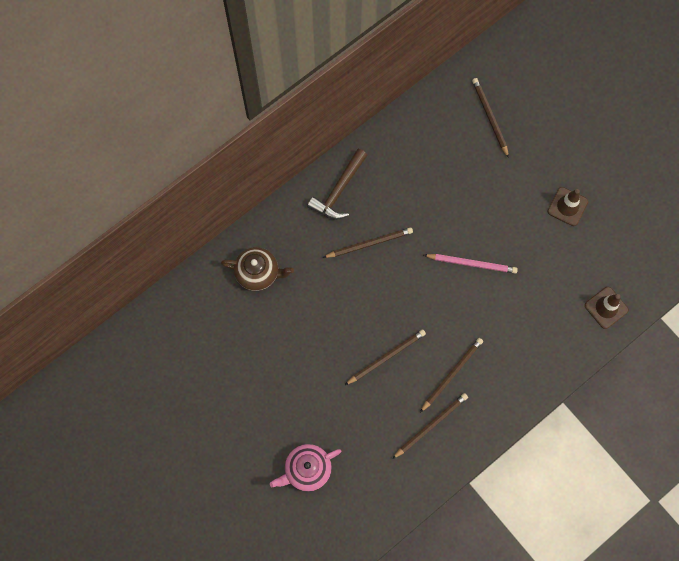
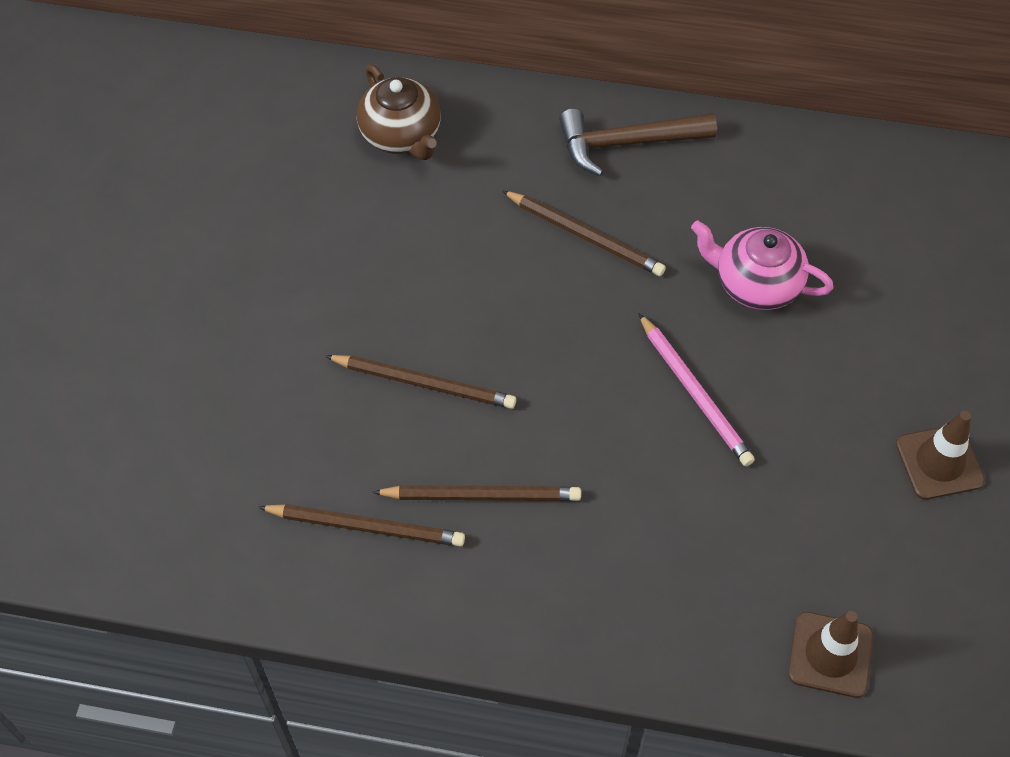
camera: 50 degrees right, 15 degrees down
pink teapot [270,444,341,492] -> pink teapot moved to [691,220,834,310]
brown pencil [472,78,509,158] -> none

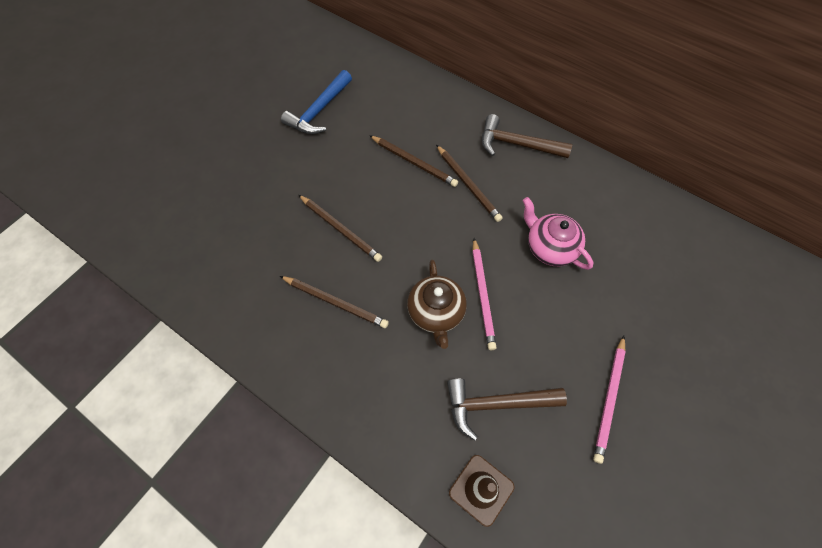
camera: 25 degrees right, 5 degrees up
brown pencil [258,504,465,547] -> brown pencil moved to [369,135,458,187]
brown teapot [357,64,441,160] -> brown teapot moved to [407,260,467,349]
brown traffic cone [896,411,985,500] -> pink pencil [593,336,626,464]
none -> blue hammer [281,70,352,134]
none -> brown hammer [447,378,567,441]

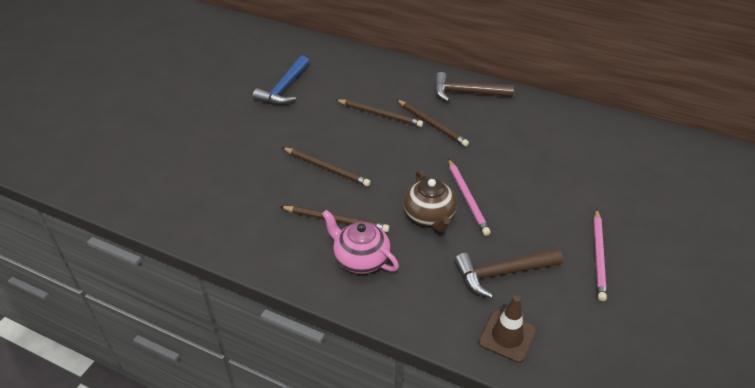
camera: 10 degrees left, 20 degrees down
pink teapot [523,197,593,270] -> pink teapot moved to [322,210,399,274]

